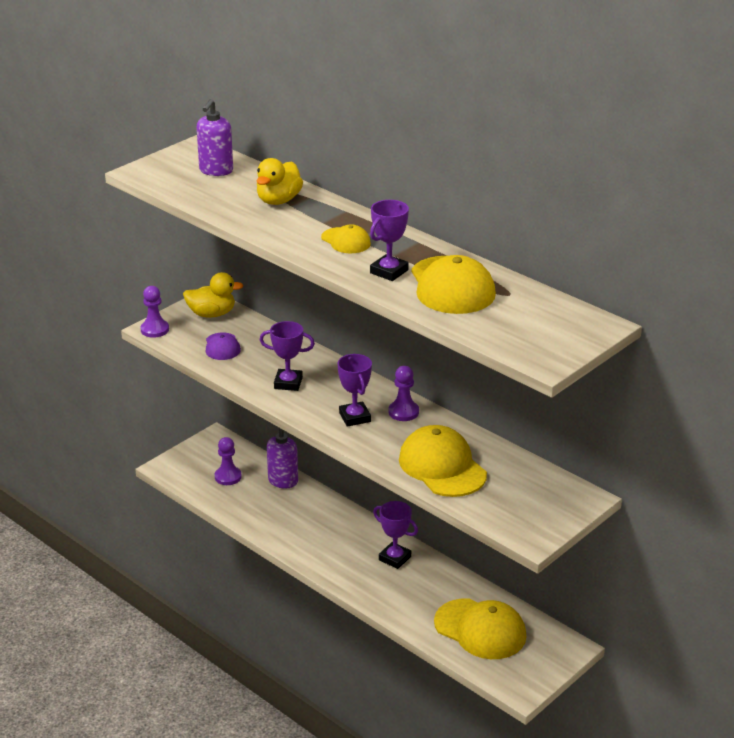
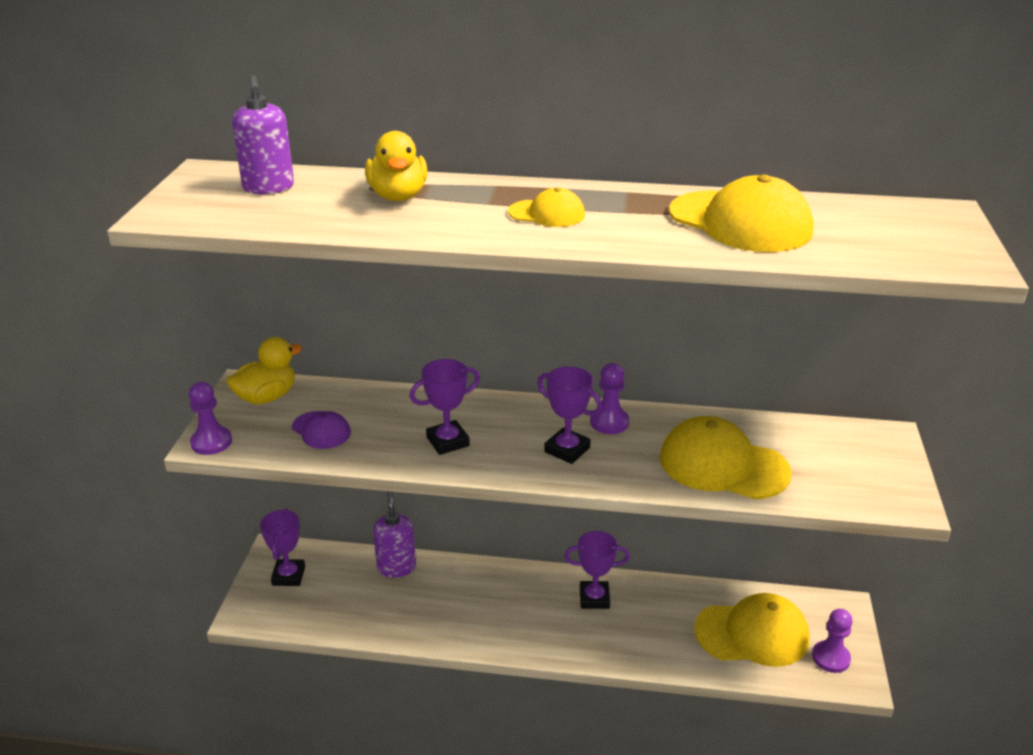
camera: 35 degrees left, 0 degrees up
purple pawn [215,437,242,485] -> purple pawn moved to [812,609,852,673]
purple trophy [370,200,409,281] -> purple trophy moved to [260,509,305,586]

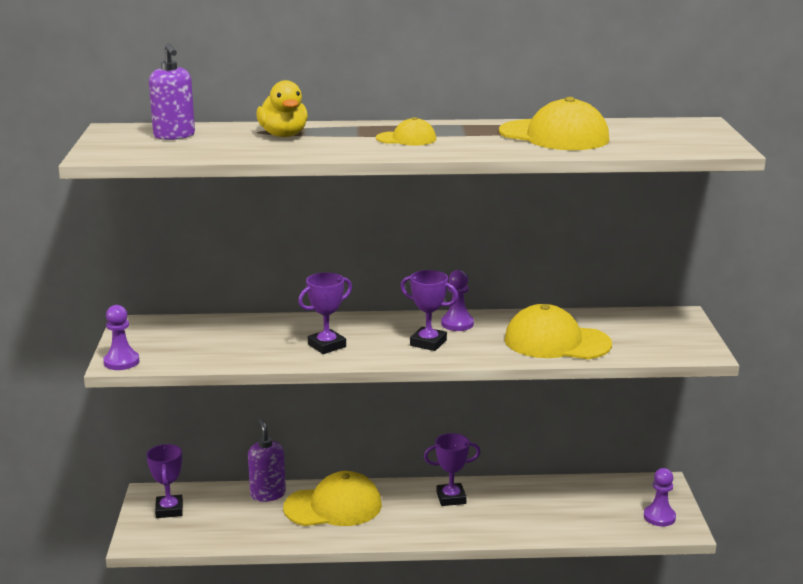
camera: 10 degrees left, 10 degrees down
yellow duck [226,337,302,404] -> none
purple cap [292,411,351,449] -> none
yellow cap [694,593,810,667] -> yellow cap moved to [283,471,382,526]

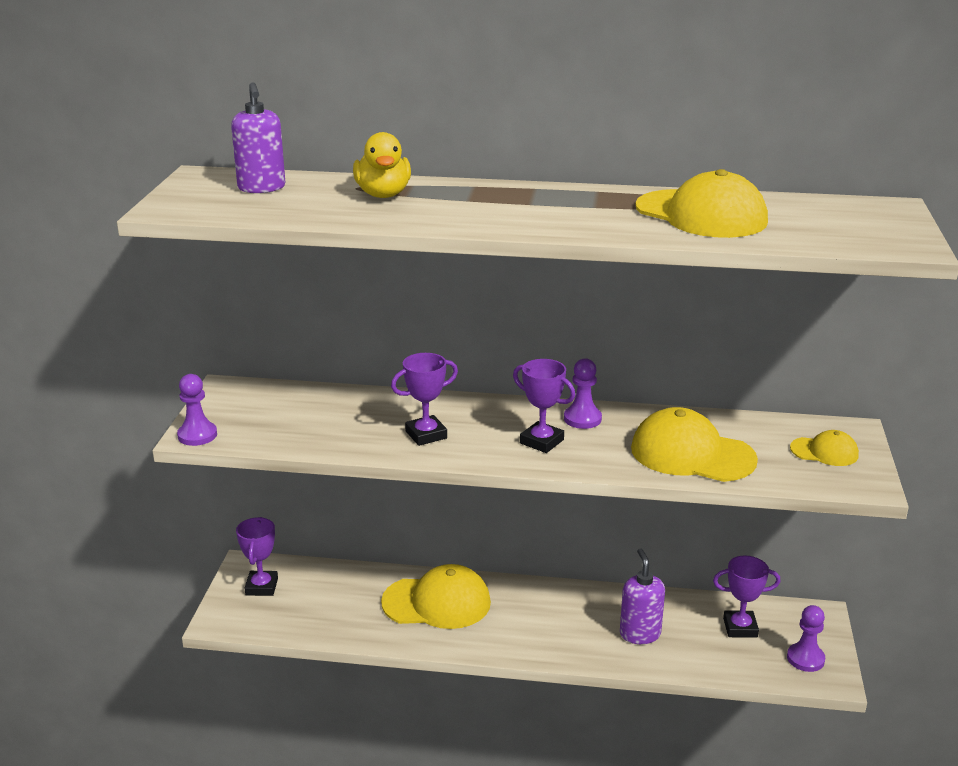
camera: 10 degrees right, 5 degrees up
purple soap dispenser [248,418,286,502] -> purple soap dispenser moved to [620,548,665,644]
yellow cap [376,117,436,146] -> yellow cap moved to [790,430,859,466]
purple trophy [424,433,480,506] -> purple trophy moved to [713,555,781,638]

